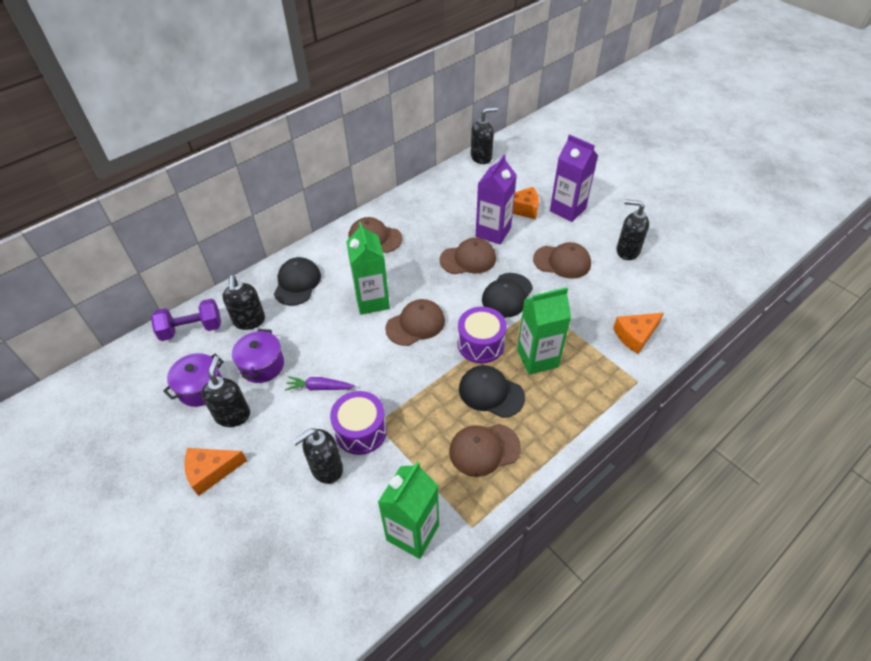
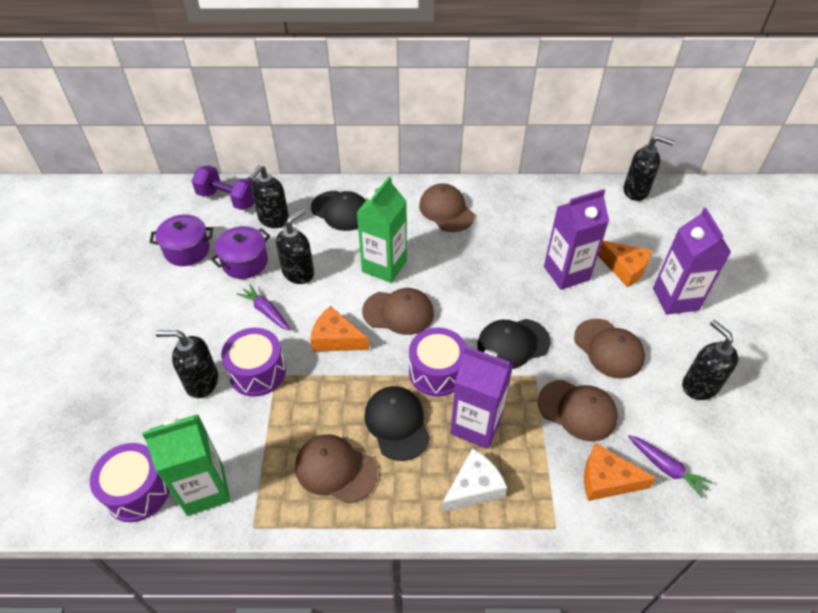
camera: 40 degrees right, 0 degrees up
orange cheese [184,448,247,496] -> orange cheese moved to [310,306,369,352]
black soap dispenser [201,356,250,427] -> black soap dispenser moved to [276,209,314,284]
black cap [274,257,321,305] -> black cap turned 75 degrees clockwise [311,191,366,231]
brown cap [439,238,496,274] -> brown cap moved to [538,380,618,442]
green carton [517,287,571,375] -> purple carton [450,346,514,449]
none -> purple drum [90,443,170,522]
none -> white cheese [441,448,507,512]
none -> purple carrot [628,435,712,498]

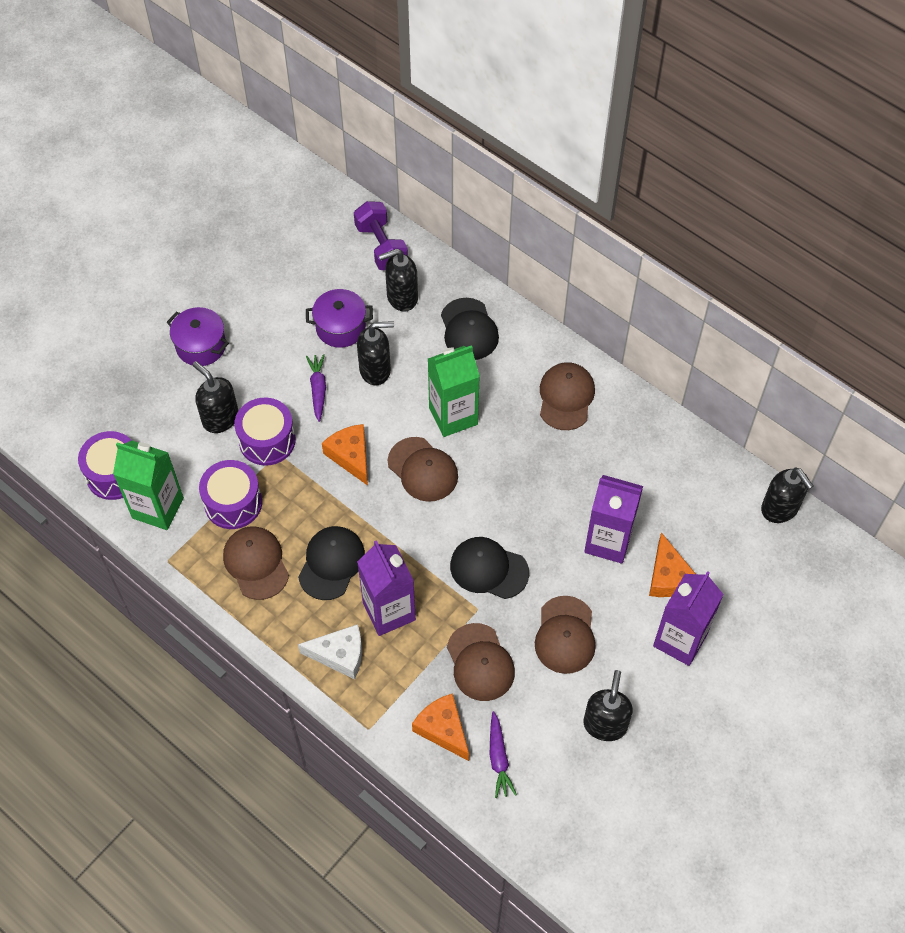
camera: 40 degrees right, 10 degrees up
purple pot [150,214,213,266] -> purple pot moved to [167,307,229,366]
purple drum [409,328,467,397] -> purple drum moved to [199,460,262,529]

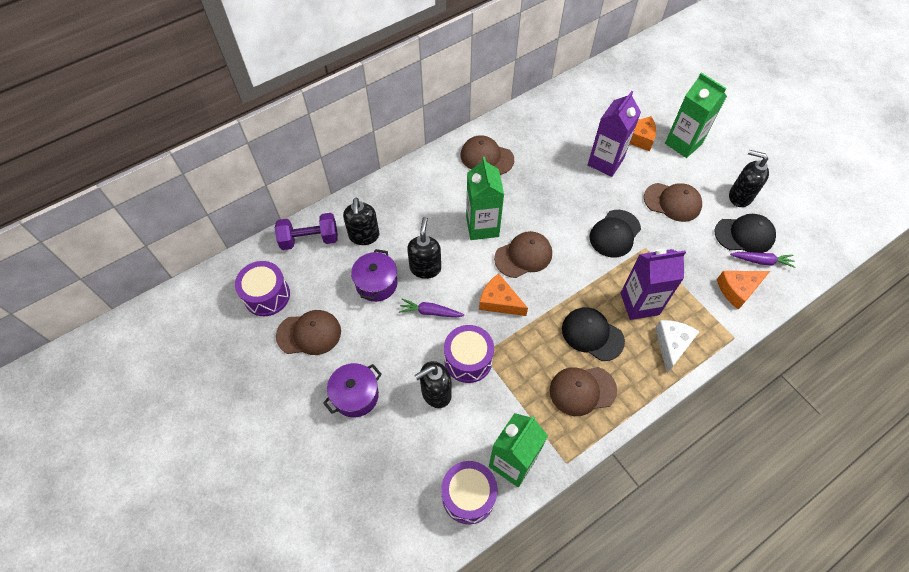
camera: 75 degrees left, 0 degrees up
purple drum [199,460,262,529] -> purple drum moved to [235,261,290,316]
orange cheese [322,424,368,486] -> orange cheese turned 45 degrees clockwise [479,274,528,316]
black cap [441,298,499,360] -> black cap moved to [714,214,776,253]
brown cap [447,623,515,701] -> brown cap moved to [276,310,341,355]
purple carton [653,571,724,666] -> green carton [665,73,727,158]
black soap dispenser [761,468,814,523] -> none

